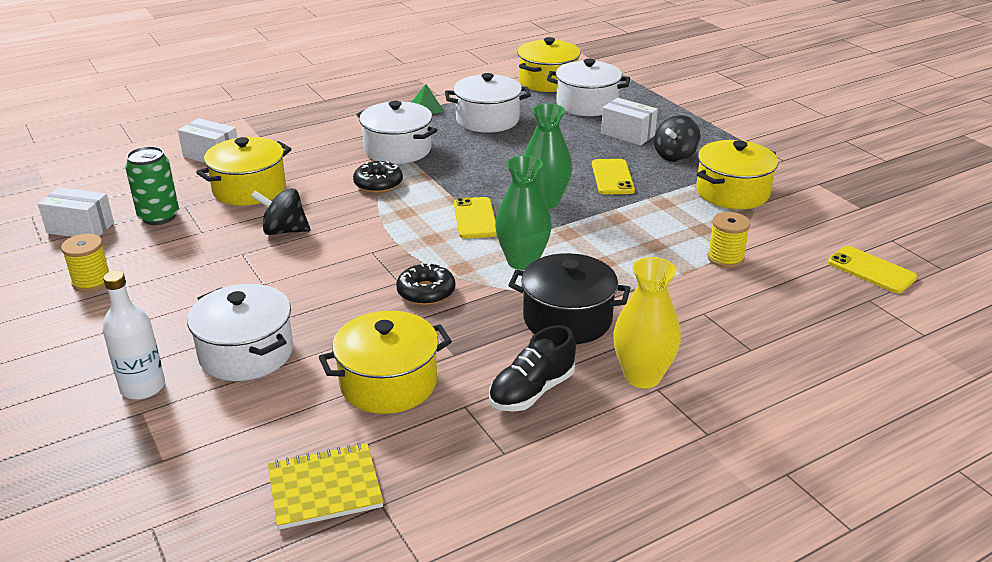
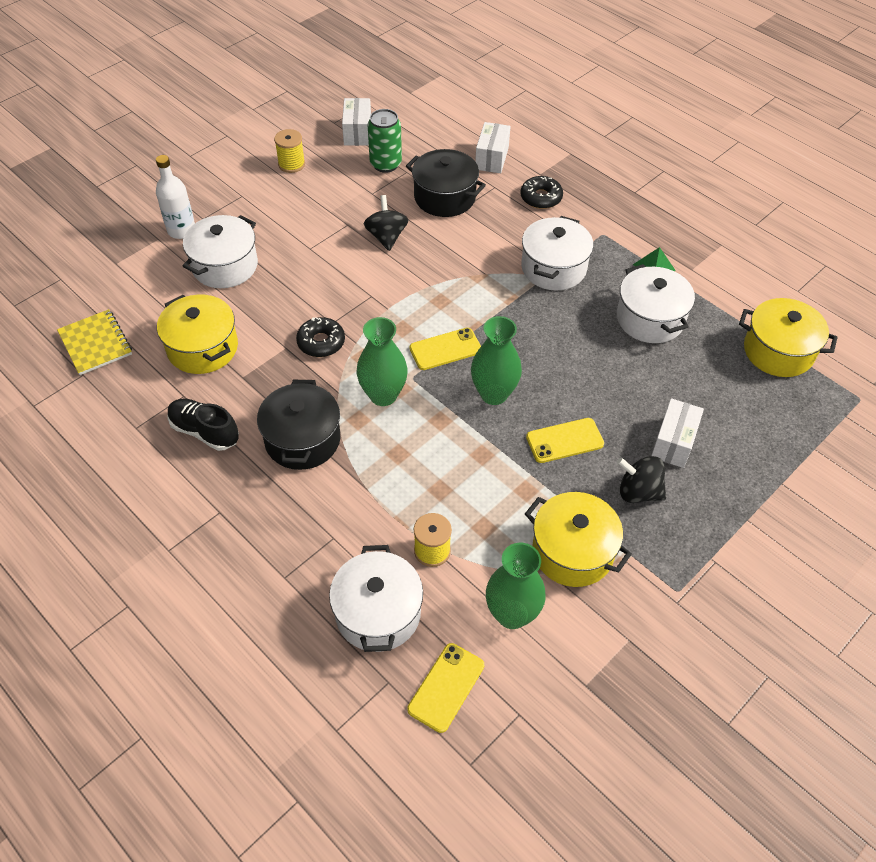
camera: 75 degrees right, 20 degrees up
yellow pot [196,137,292,206] -> black pot [406,149,486,217]
black donut [353,161,403,193] -> black donut moved to [520,176,563,209]
white pot [547,59,630,116] -> white pot moved to [329,545,423,652]
yellow vase [613,257,681,388] -> none
none -> green vase [486,543,546,629]

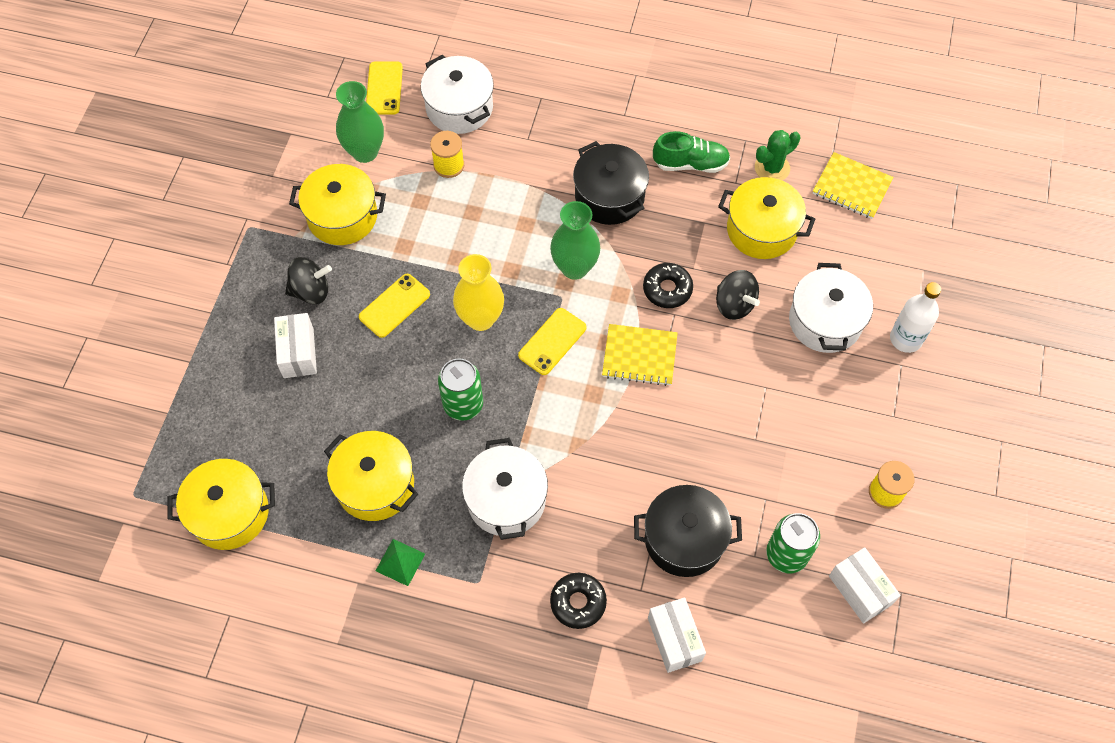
camera: 150 degrees right, 10 degrees up
black shoe [167,399,239,451] -> green shoe [653,131,730,173]
black spinning top [364,195,408,251] -> black spinning top moved to [716,270,760,320]
green vase [471,316,522,405] -> yellow vase [453,254,504,331]
white pot [617,264,695,343] -> yellow pot [324,431,418,521]
none -> green can [438,358,483,421]
none -> yellow notebook [602,324,677,386]
none -> green cactus [755,130,800,180]

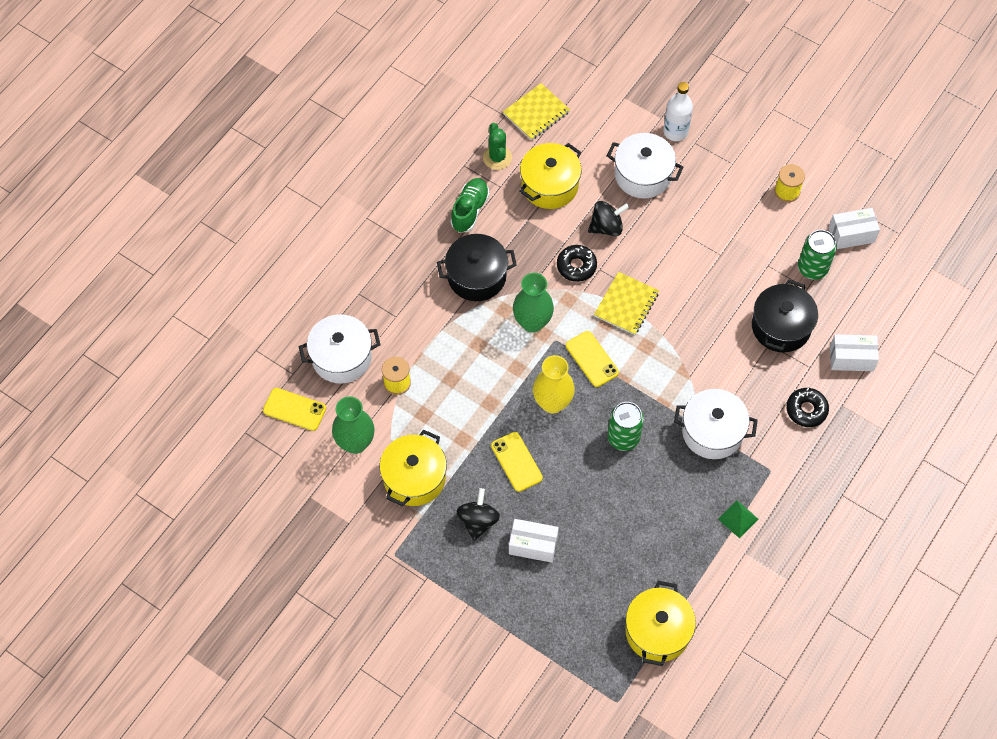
camera: 70 degrees left, 0 degrees up
yellow pot [324,431,418,521] -> none

